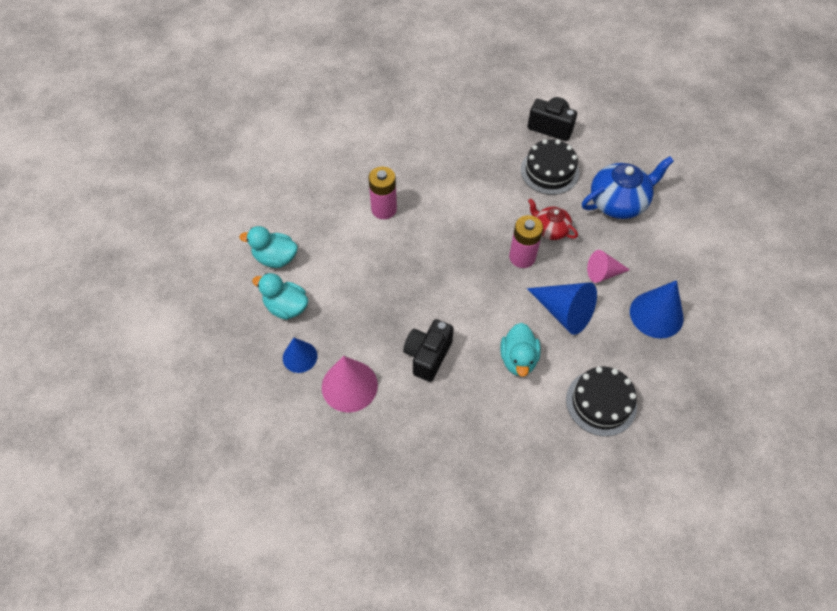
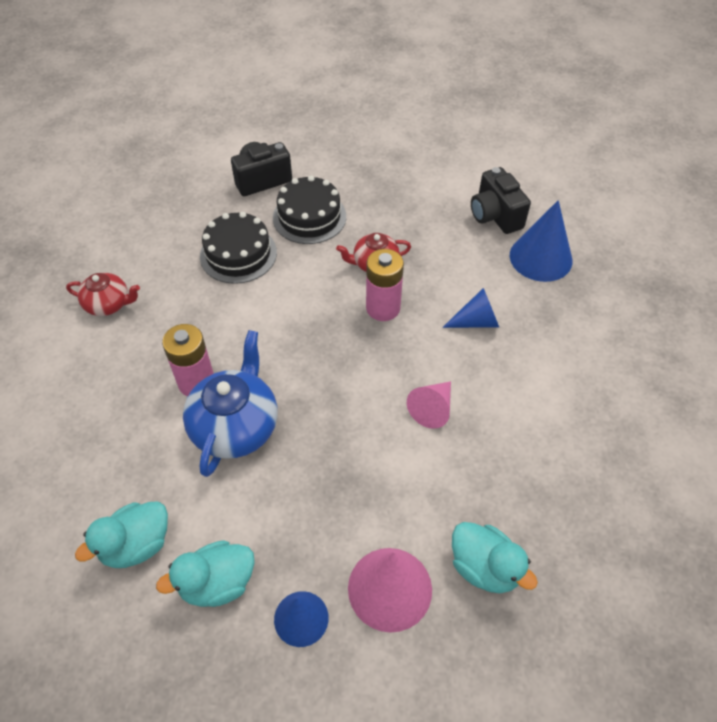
camera: 50 degrees left, 5 degrees down
black camera [403,319,454,382] -> black camera moved to [471,167,531,234]
turquoise duck [500,323,541,377] -> turquoise duck moved to [452,522,538,593]
blue cone [527,282,597,335] -> blue cone [442,288,500,328], size x0.63
black cake [566,367,637,436] -> black cake moved to [200,212,277,284]
blue teapot [582,156,674,219] -> blue teapot moved to [183,330,278,477]
pink cone [587,250,630,283] -> pink cone moved to [407,381,451,429]
none -> red teapot [66,273,140,316]

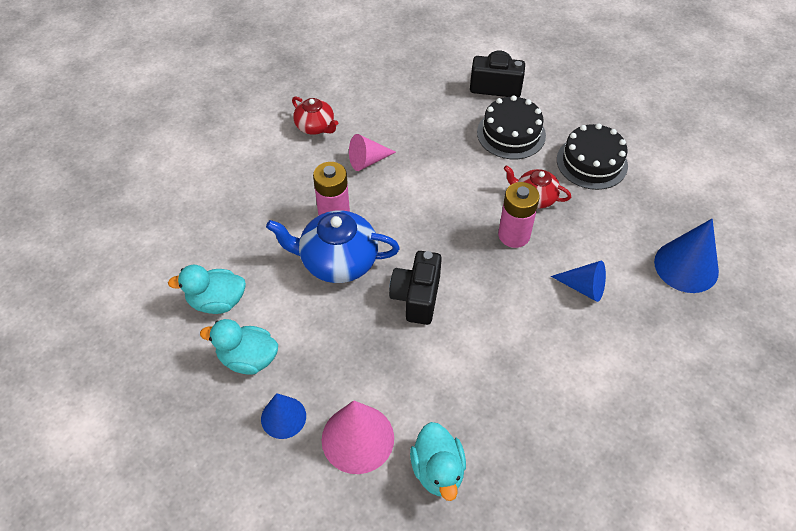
camera: 35 degrees right, 0 degrees up
blue teapot [183,330,278,477] -> blue teapot turned 135 degrees counterclockwise [266,210,400,283]
black cake [200,212,277,284] -> black cake moved to [557,123,628,190]
pink cone [407,381,451,429] -> pink cone moved to [349,134,396,171]
black camera [471,167,531,234] -> black camera moved to [389,251,442,325]

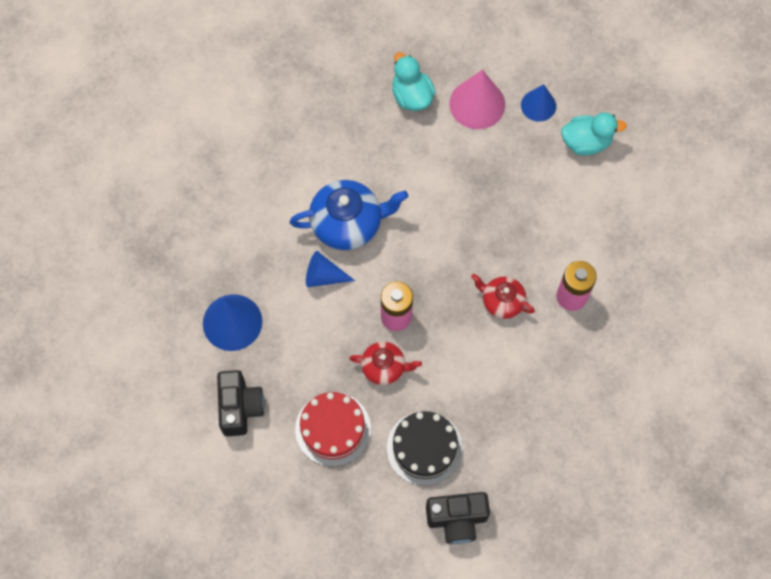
camera: 165 degrees right, 15 degrees up
turquoise duck [168,265,246,314] -> none
blue teapot [266,210,400,283] -> blue teapot moved to [290,180,408,250]
red teapot [292,96,338,135] -> red teapot moved to [471,274,535,319]
pink cone [349,134,396,171] -> none
black camera [389,251,442,325] -> black camera moved to [217,370,265,436]
black cake [557,123,628,190] -> red cake [295,392,371,467]

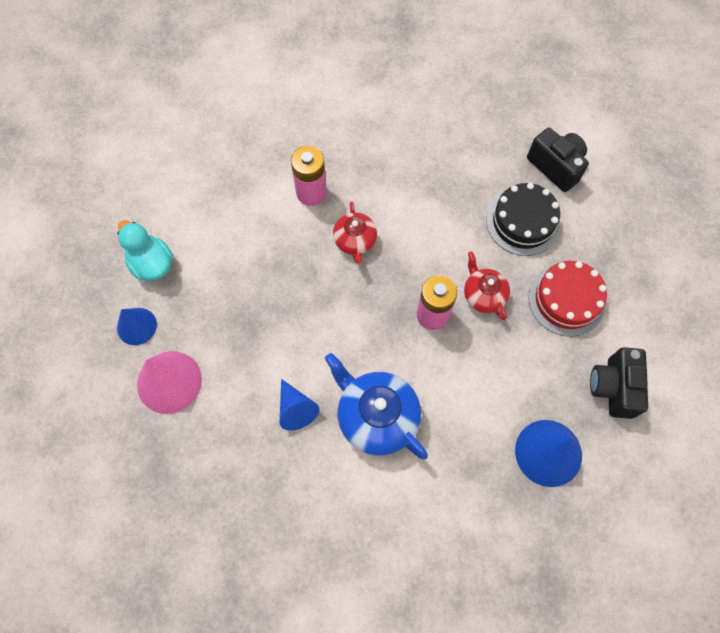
camera: 125 degrees left, 0 degrees up
black camera [217,370,265,436] -> black camera turned 45 degrees counterclockwise [590,347,648,419]
blue cone [306,251,355,287] -> blue cone moved to [280,379,319,431]
turquoise duck [392,52,436,111] -> none

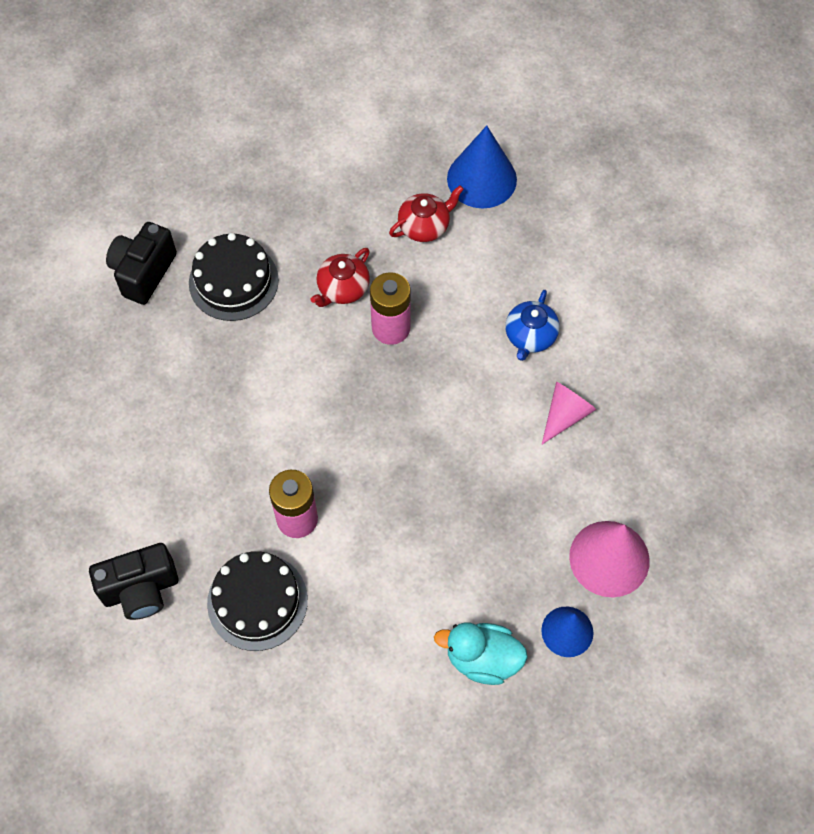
camera: 115 degrees left, 5 degrees down
turquoise duck [117,220,173,281] -> turquoise duck turned 75 degrees clockwise [434,622,528,685]
blue cone [280,379,319,431] -> pink cone [542,382,597,444]
blue teapot [325,353,428,460] -> blue teapot [505,290,560,361], size x0.59
red teapot [333,201,377,264] -> red teapot moved to [389,185,464,242]
red cake [528,261,607,336] -> none
black camera [590,347,648,419] -> black camera moved to [89,543,178,620]
none -> black cake [207,551,308,651]

